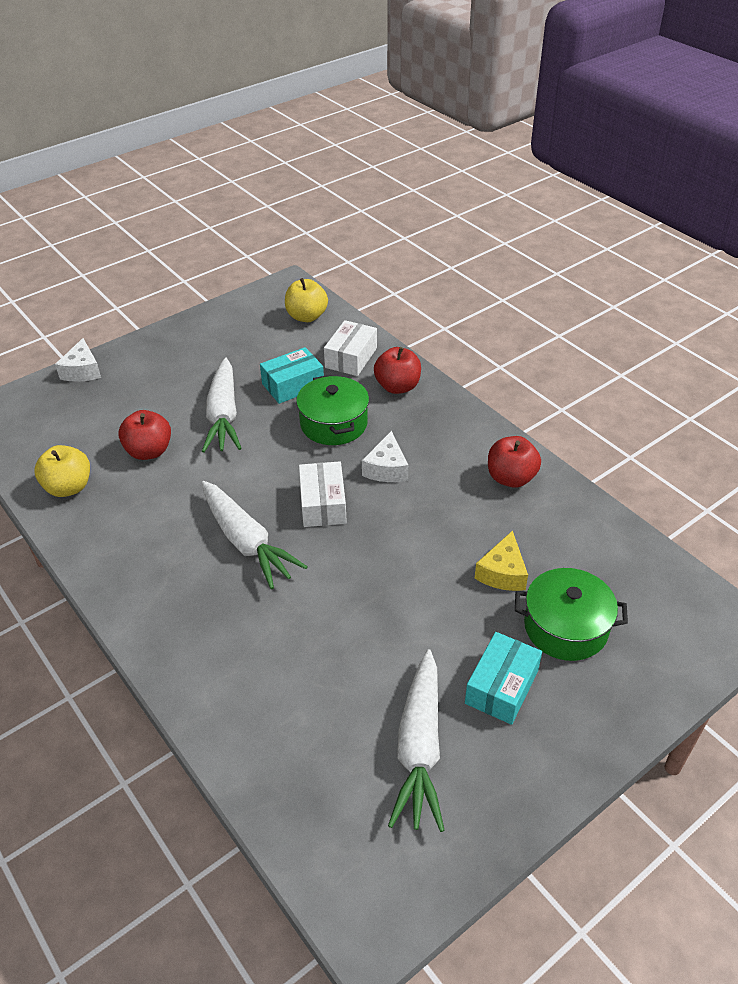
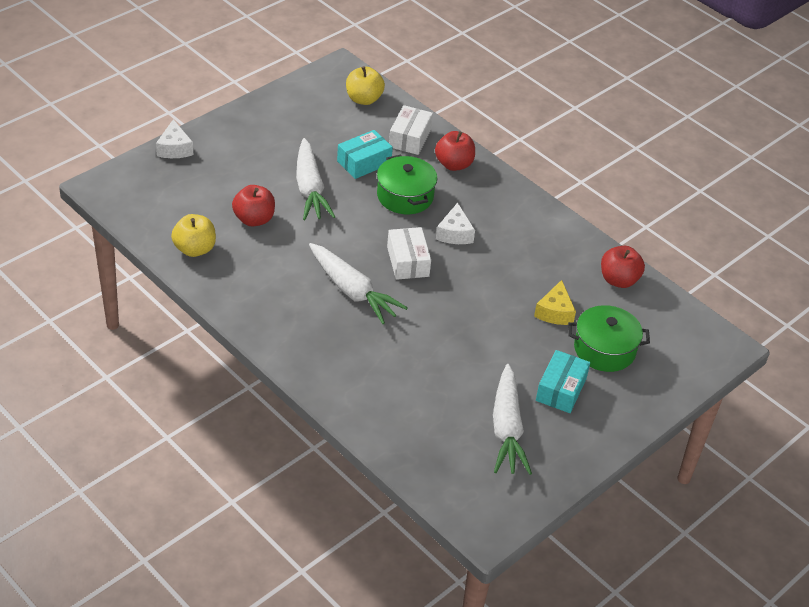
camera: 10 degrees left, 0 degrees up
red apple [488,436,541,488] -> red apple moved to [601,246,645,288]

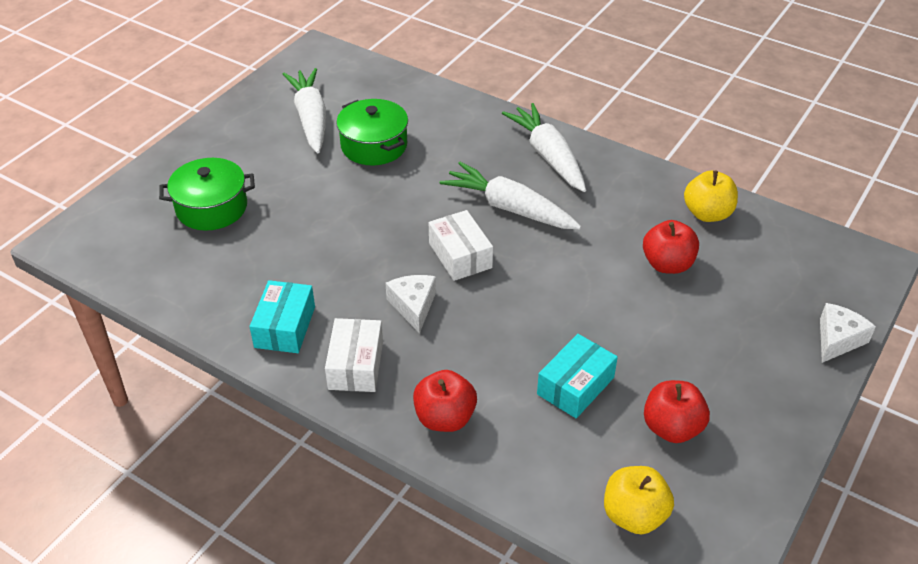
camera: 170 degrees right, 0 degrees up
white cheese [156,119,193,158] -> white cheese turned 60 degrees clockwise [820,303,876,363]
white carrot [296,138,335,220] -> white carrot moved to [502,103,586,192]
green pot [377,155,438,214] -> green pot moved to [336,99,408,165]
white box [389,105,433,155] -> white box moved to [325,318,383,392]
yellow cheese [534,280,576,325] -> none
turquoise box [536,350,590,413] -> turquoise box moved to [250,280,315,353]
red apple [601,246,645,288] -> red apple moved to [644,380,710,443]

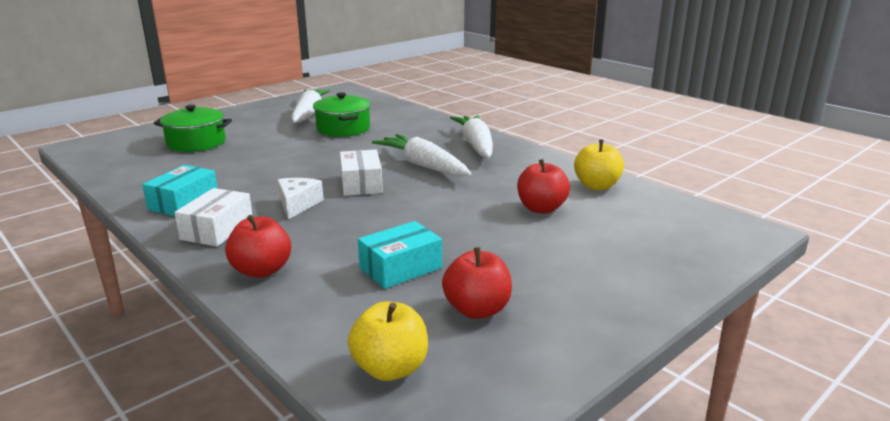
camera: 15 degrees right, 20 degrees down
white cheese [820,303,876,363] -> none

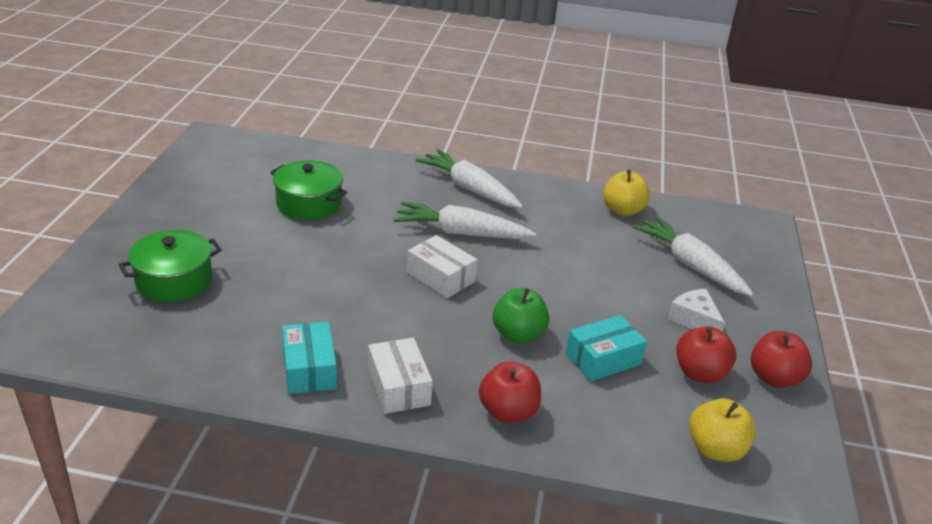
camera: 40 degrees left, 10 degrees up
white cheese [277,178,324,220] -> white cheese moved to [668,289,725,332]
white carrot [291,89,331,123] -> white carrot moved to [632,216,753,296]
turquoise box [358,221,442,289] -> turquoise box turned 45 degrees clockwise [566,315,647,382]
red apple [517,159,570,214] -> red apple moved to [751,331,812,388]
none -> green apple [493,288,549,343]

